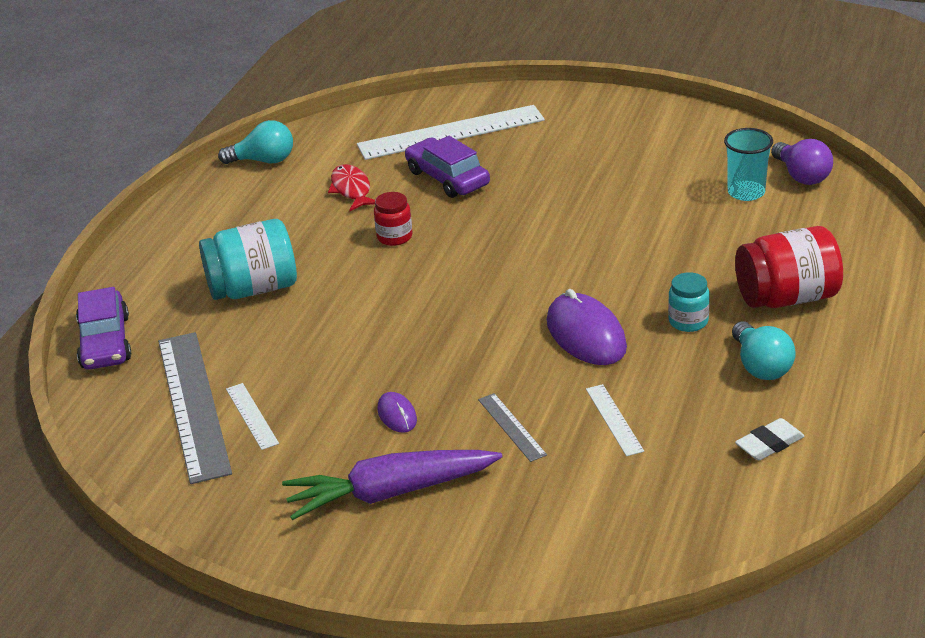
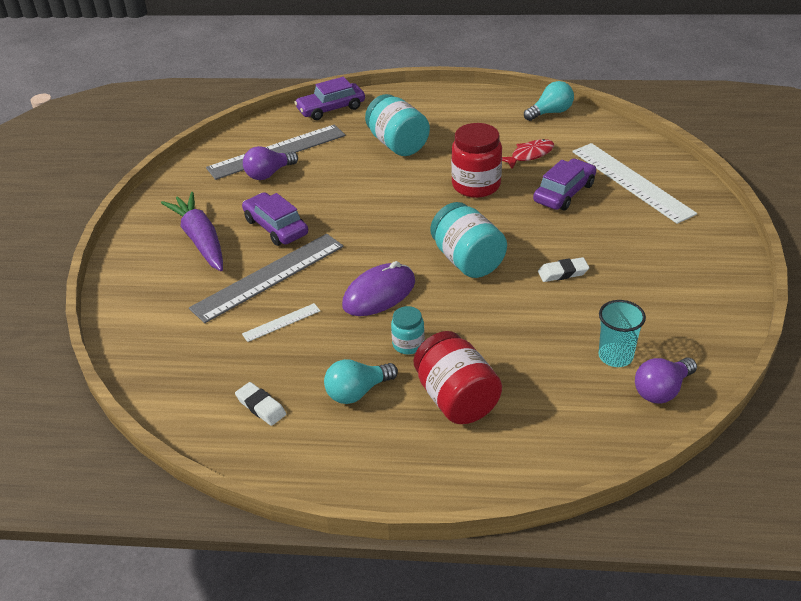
camera: 75 degrees right, 5 degrees up
turquoise light bulb [218,120,293,164] -> turquoise light bulb turned 105 degrees counterclockwise [524,81,574,121]
white ruler [226,383,279,450] -> purple light bulb [243,146,298,180]
red jar [374,192,413,246] -> red jar [451,123,502,198], size x1.84
purple mouse [377,392,417,433] -> purple car [242,192,308,246]
grey ruler [478,393,547,462] -> grey ruler [189,234,344,323], size x2.21
none -> turquoise jar [430,202,507,278]
none -> white eraser [538,257,589,282]

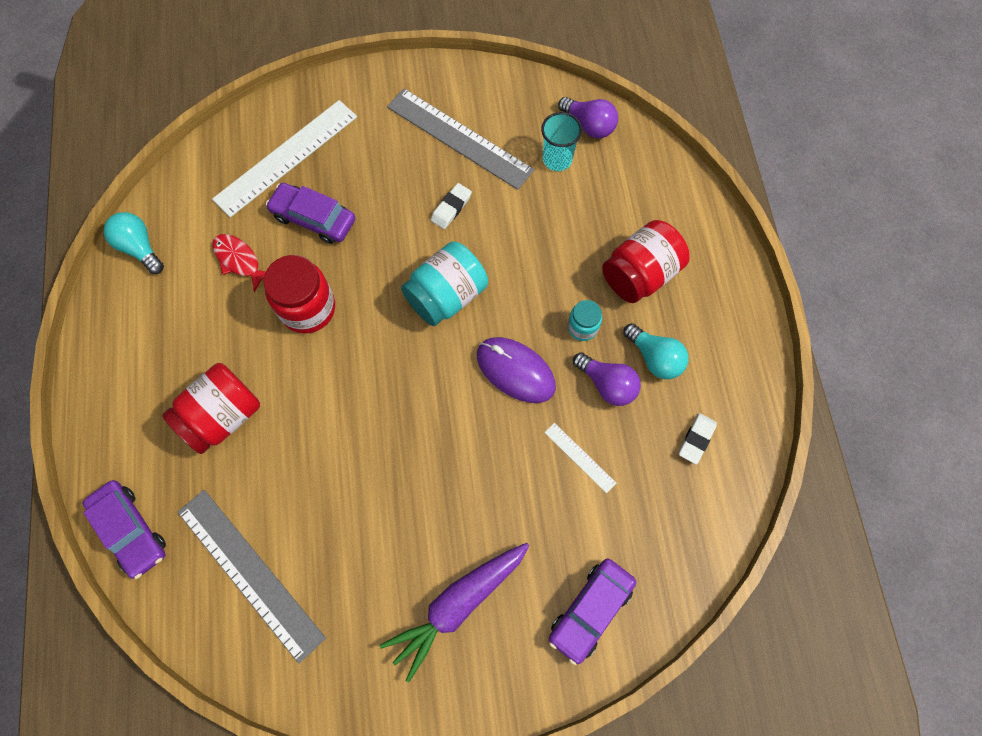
camera: 105 degrees left, 30 degrees up
grey ruler [189,234,344,323] -> grey ruler moved to [387,88,534,190]
purple car [242,192,308,246] -> purple car moved to [549,559,636,665]
purple light bulb [243,146,298,180] -> purple light bulb moved to [573,352,641,406]
turquoise jar [365,94,430,156] -> red jar [162,363,260,454]
white eraser [538,257,589,282] -> white eraser turned 60 degrees clockwise [431,183,472,229]

